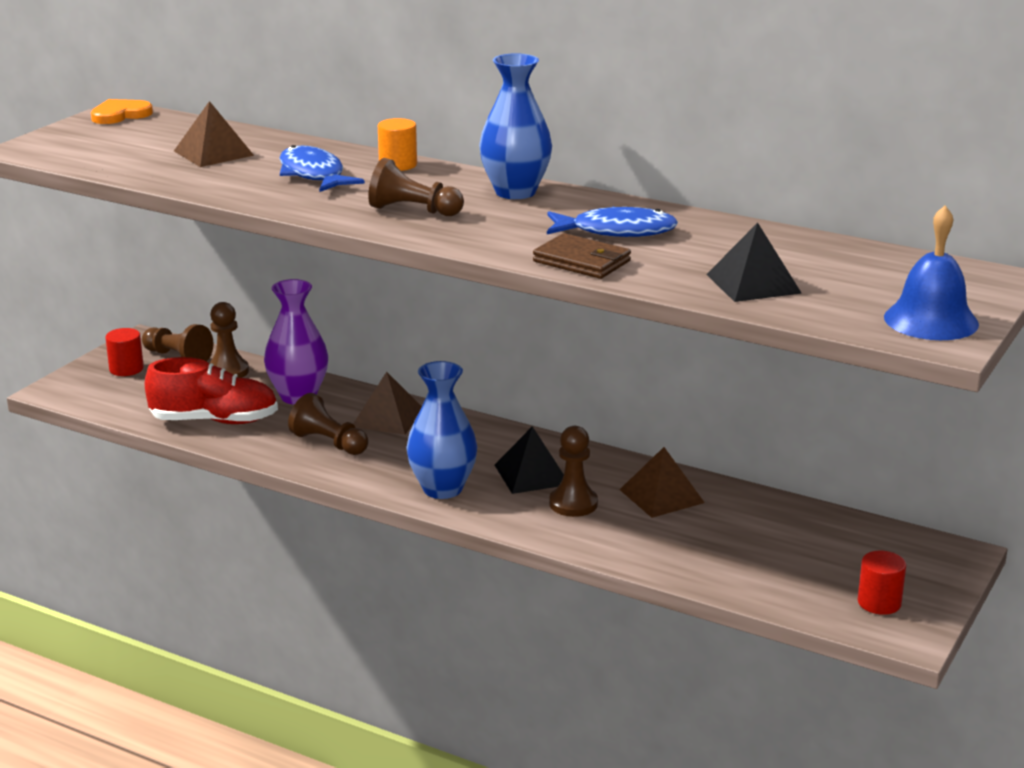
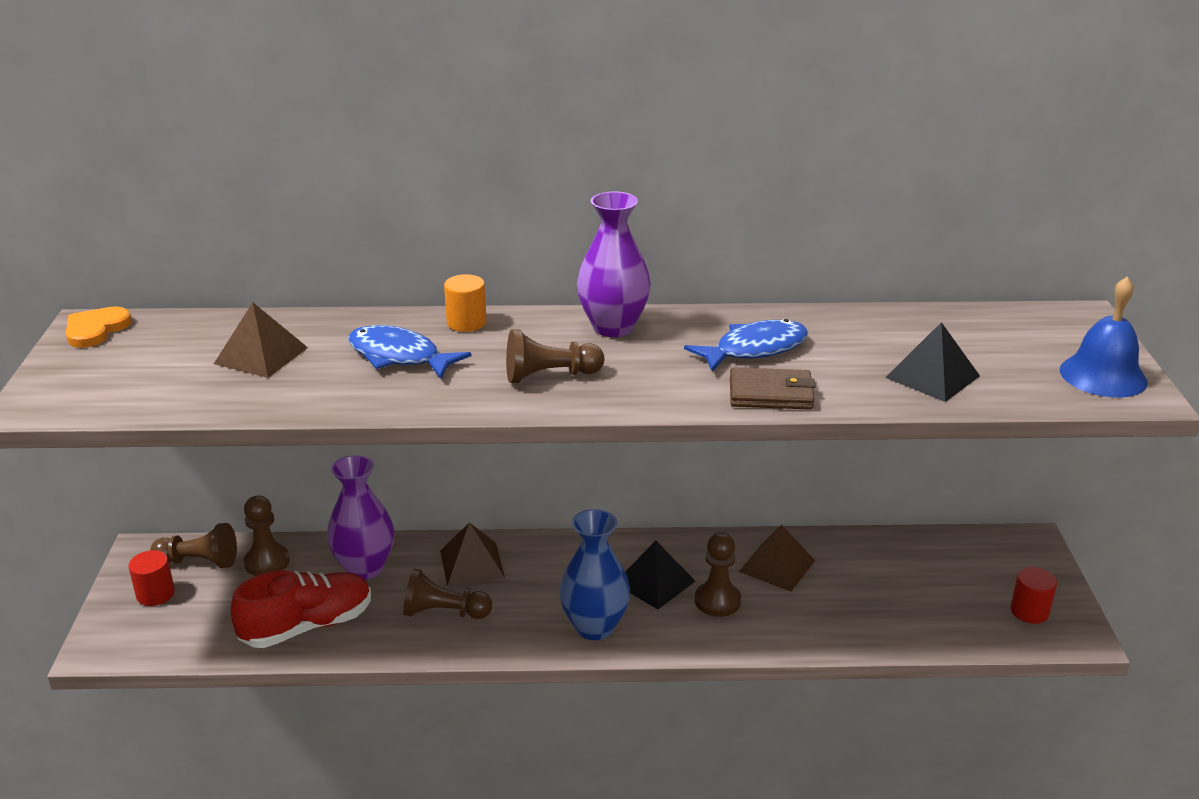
camera: 30 degrees left, 5 degrees up
blue vase [479,53,552,199] -> purple vase [577,191,651,337]

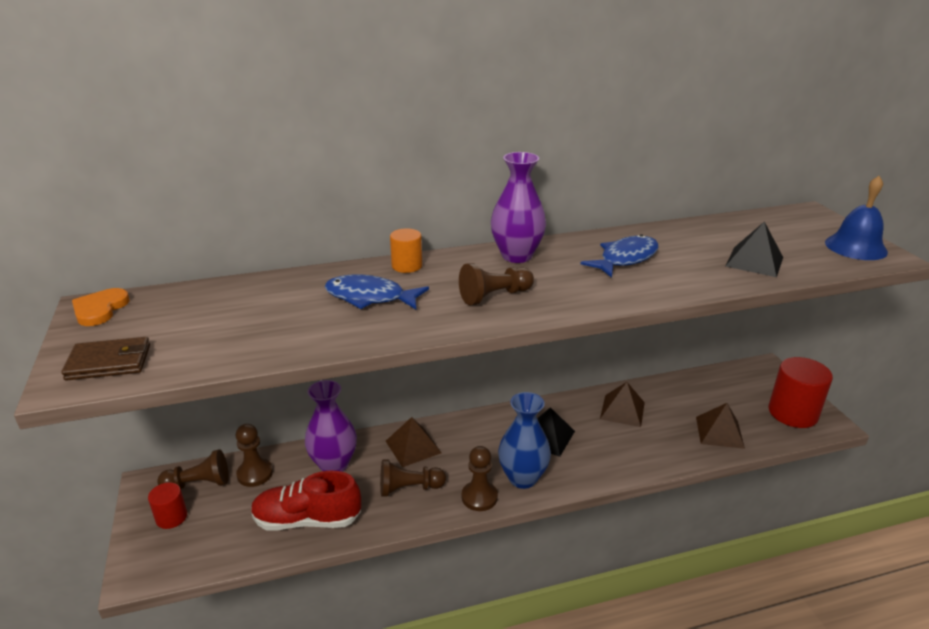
camera: 15 degrees left, 0 degrees up
brown pyramid [214,302,308,378] -> brown pyramid moved to [696,403,745,449]
red shoe [231,570,371,648] -> red shoe turned 135 degrees counterclockwise [251,471,361,531]
brown pawn [695,533,741,617] -> brown pawn moved to [462,446,498,511]
brown wallet [730,367,816,410] -> brown wallet moved to [61,337,150,381]
red cylinder [1010,567,1057,624] -> red cylinder [768,357,833,428], size x1.86

